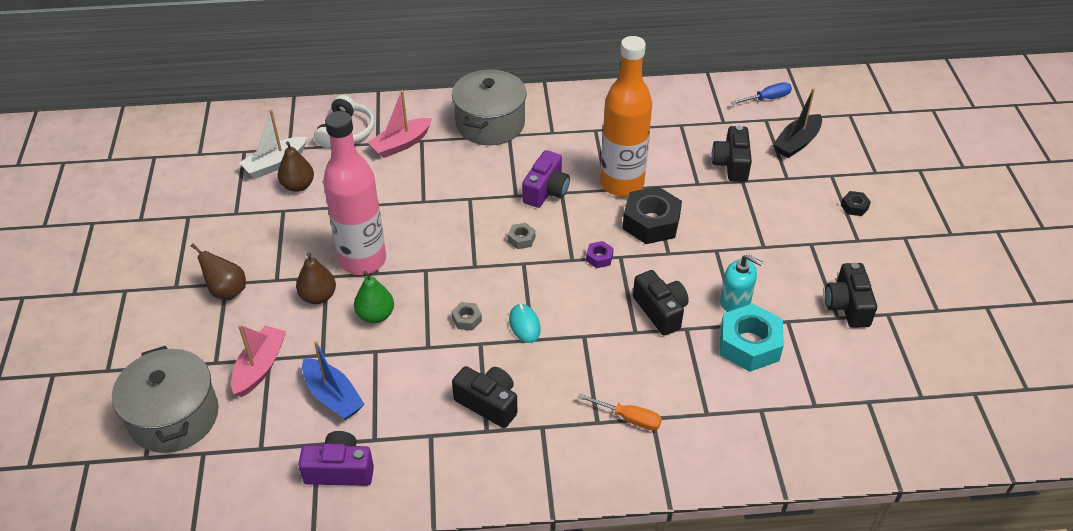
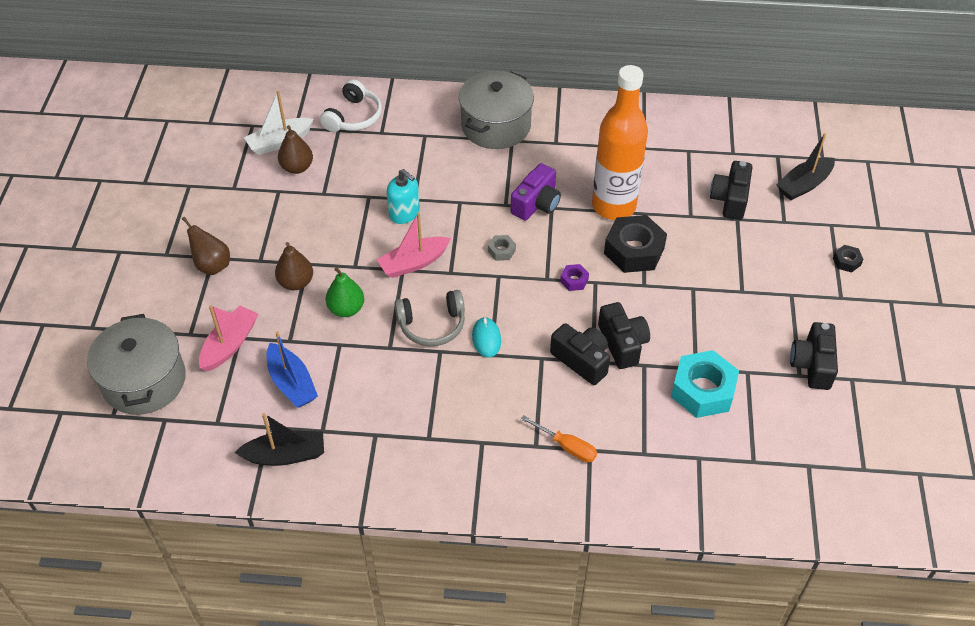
camera: 10 degrees right, 5 degrees up
purple camera [298,431,374,486] -> black boat [234,413,324,466]
pink bottle [323,111,386,275] -> none
pink boat [367,90,432,158] -> pink boat moved to [377,212,451,278]
grey nut [452,302,482,330] -> grey headphones [394,290,465,346]
black camera [452,366,518,428] -> black camera moved to [550,323,610,385]
turquoise soap dispenser [720,254,763,312] -> turquoise soap dispenser moved to [387,169,420,224]
blue screwdriver [731,82,792,105] -> none

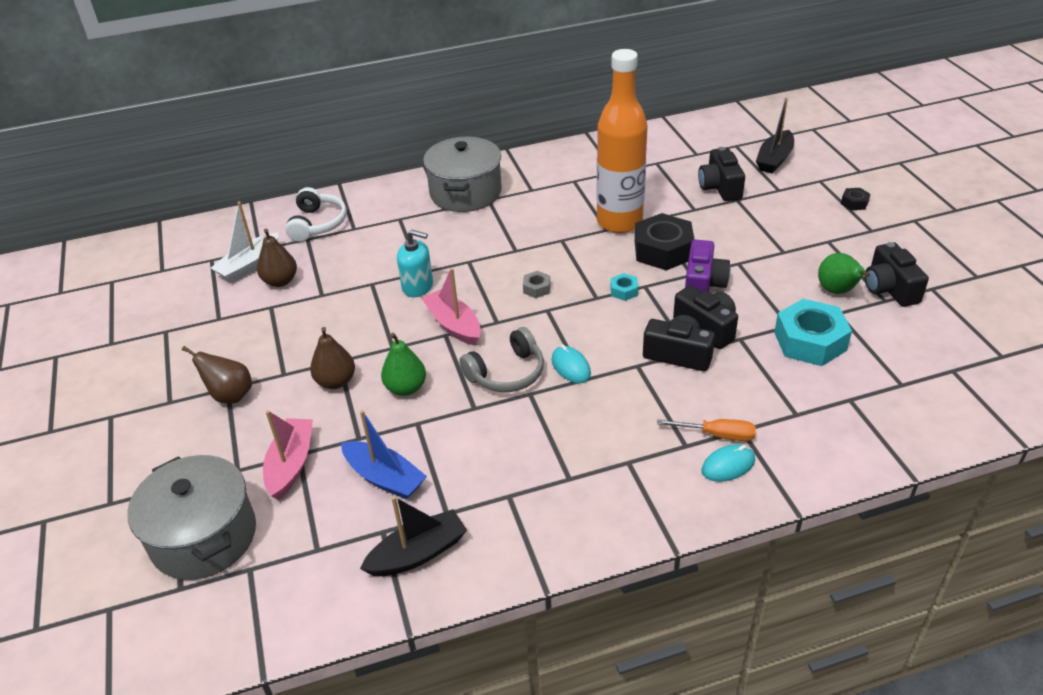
camera: 20 degrees left, 10 degrees down
pink boat [377,212,451,278] -> pink boat turned 105 degrees clockwise [421,268,481,346]
purple camera [511,163,561,221] -> purple camera moved to [685,240,730,292]
purple nut [560,264,589,291] -> turquoise nut [611,273,638,301]
none -> turquoise mouse [702,444,755,482]
none -> green pear [818,253,870,294]

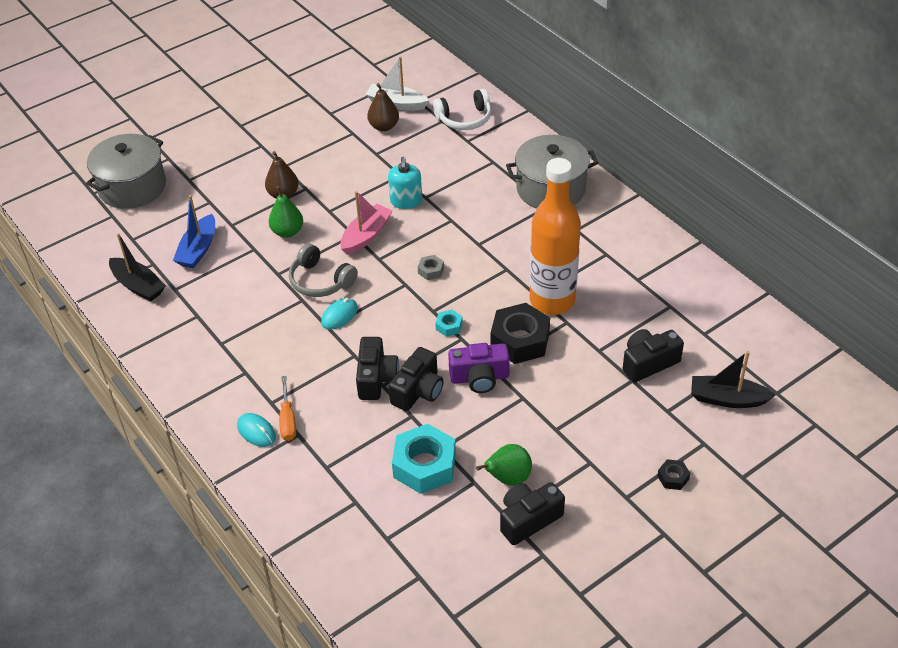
camera: 70 degrees right, 5 degrees up
brown pear [182,346,252,404] -> none
pink boat [263,410,313,500] -> none

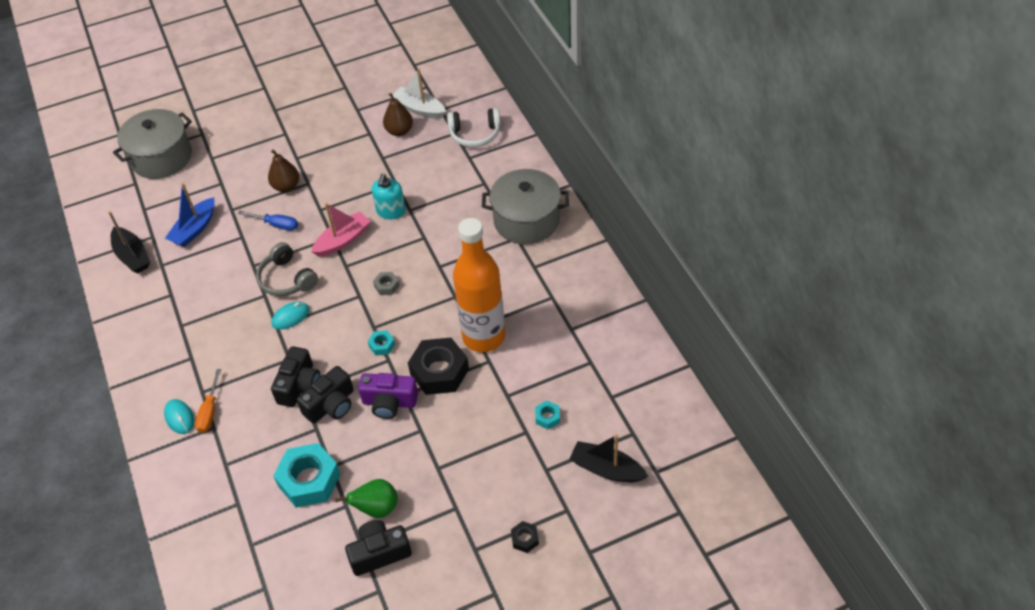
camera: 15 degrees right, 5 degrees up
green pear [269,186,303,238] -> blue screwdriver [238,211,298,231]
black camera [623,329,684,383] -> turquoise nut [535,401,560,429]

